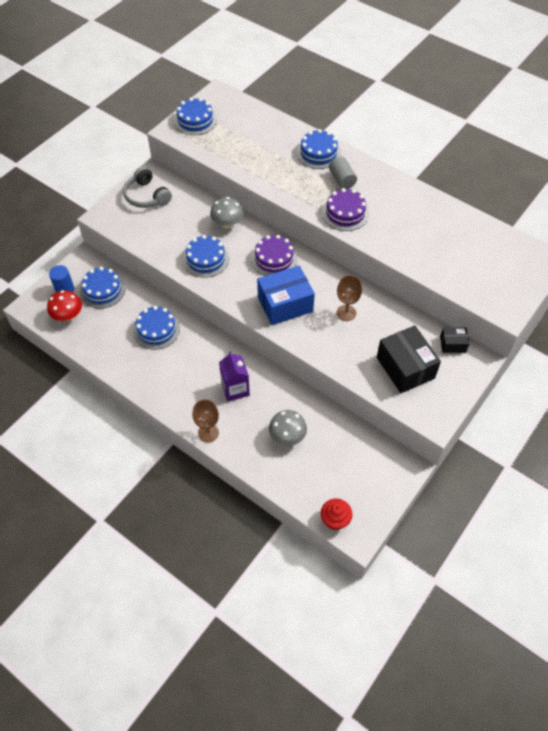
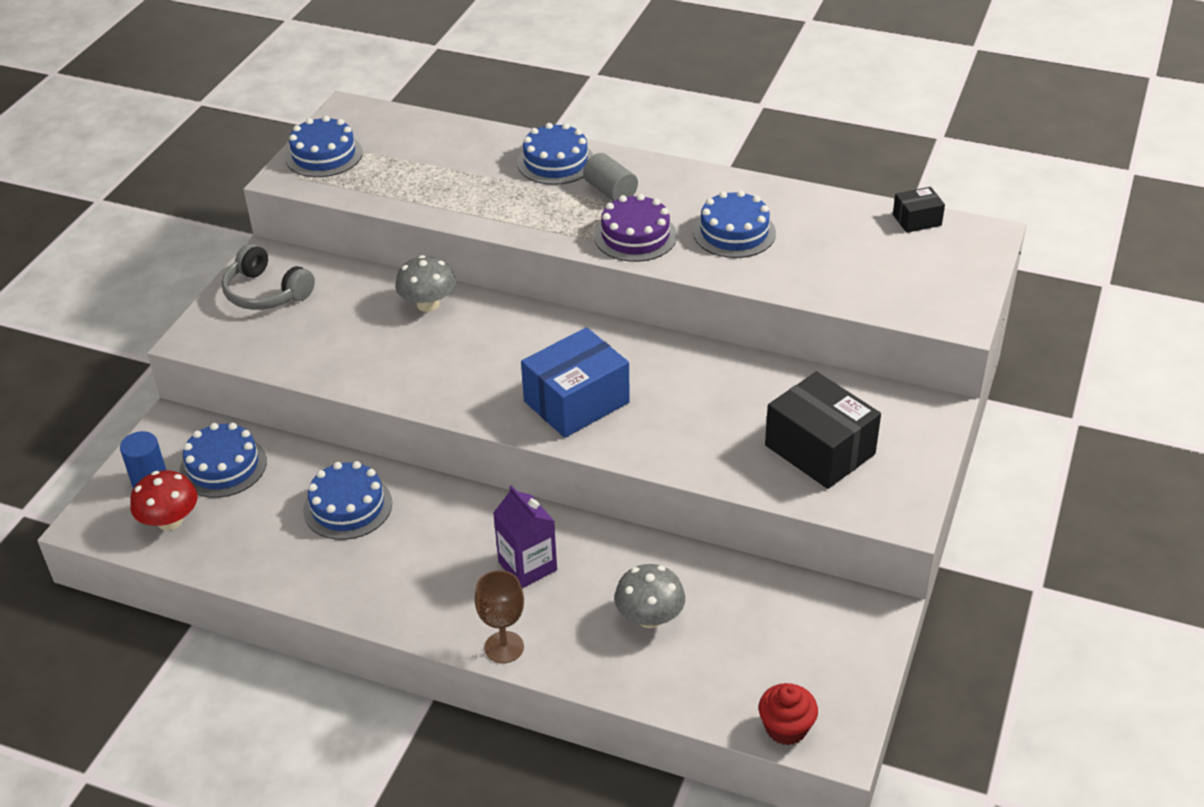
camera: 15 degrees left, 15 degrees down
blue cake [183,235,229,278] -> blue cake moved to [693,190,776,258]
purple cake [251,235,297,276] -> none
brown goblet [337,275,362,321] -> none
black box [440,327,469,353] -> black box moved to [893,187,945,233]

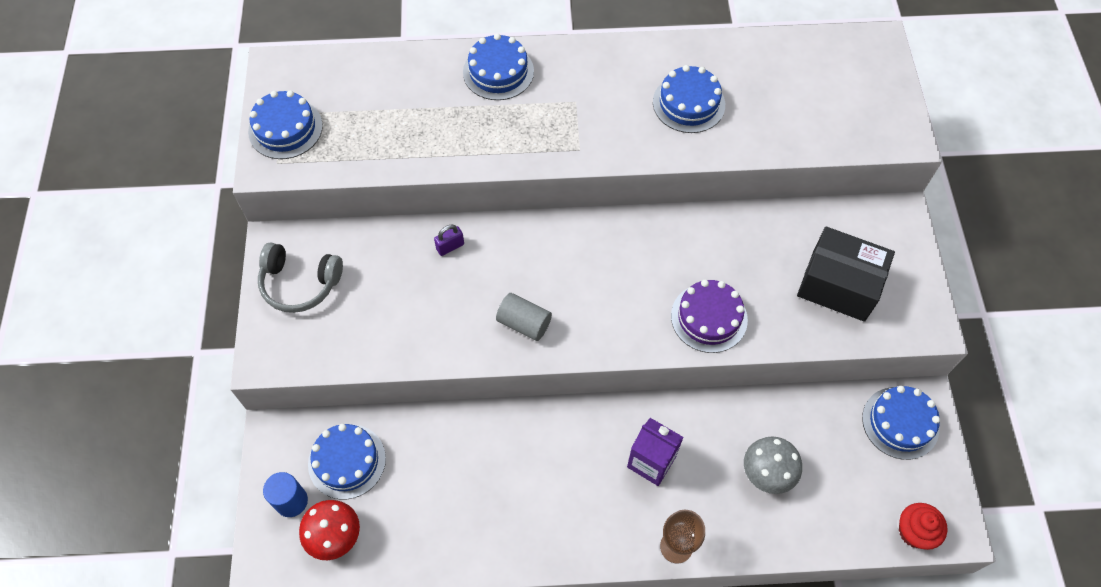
camera: 25 degrees left, 20 degrees up
blue cake [303,461,392,540] -> blue cake moved to [862,386,940,460]
grey mushroom [395,255,456,312] -> purple padlock [434,224,464,256]
blue box [521,327,630,438] -> none
grey cylinder [583,153,638,201] -> grey cylinder moved to [496,293,552,341]
purple cake [594,194,677,262] -> purple cake moved to [671,280,748,353]
black box [893,187,945,233] -> none

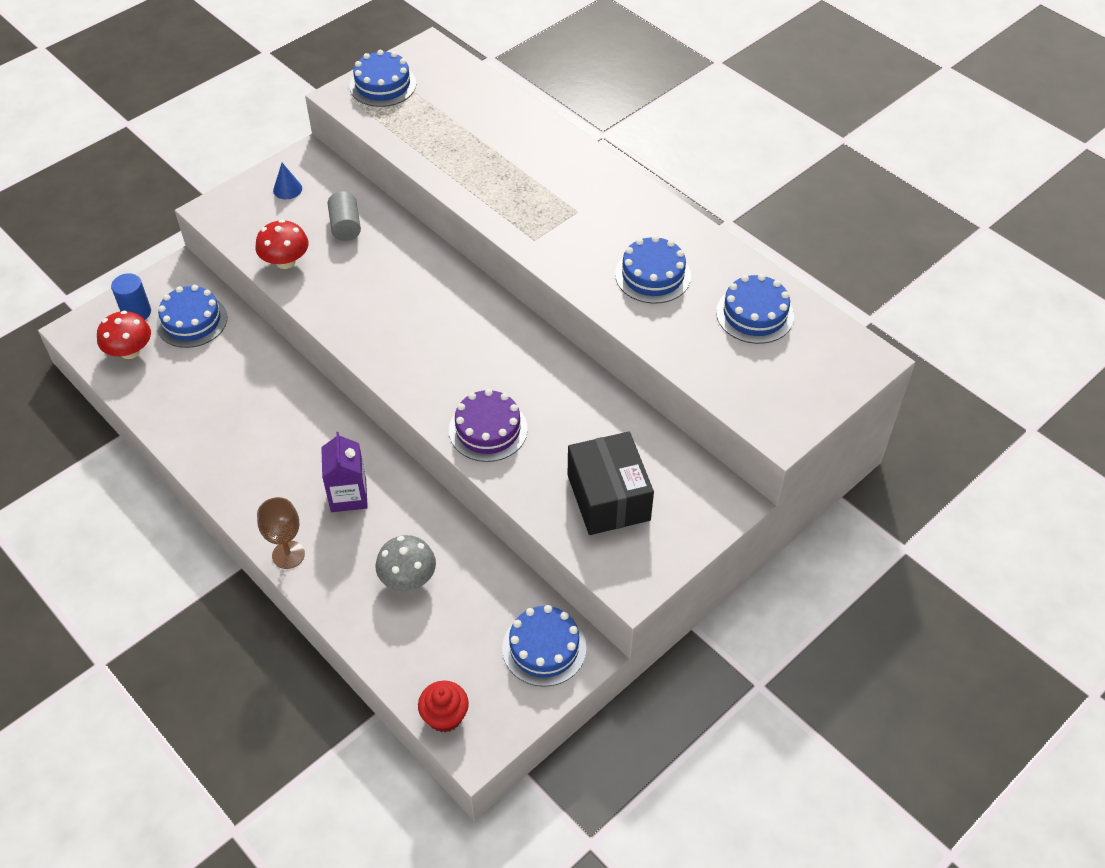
camera: 50 degrees right, 10 degrees down
grey headphones [258,242,343,313] -> blue cone [273,163,302,199]
purple padlock [434,224,464,256] -> none
blue cake [463,33,534,100] -> blue cake moved to [716,274,794,344]
grey cylinder [496,293,552,341] -> grey cylinder moved to [328,191,361,241]
none -> red mushroom [255,220,309,269]

